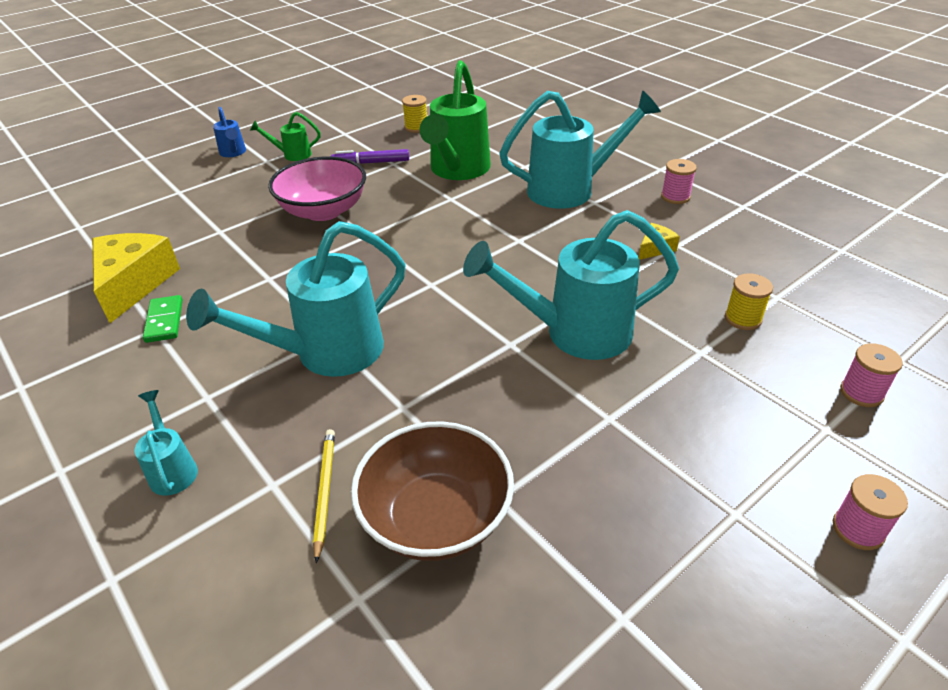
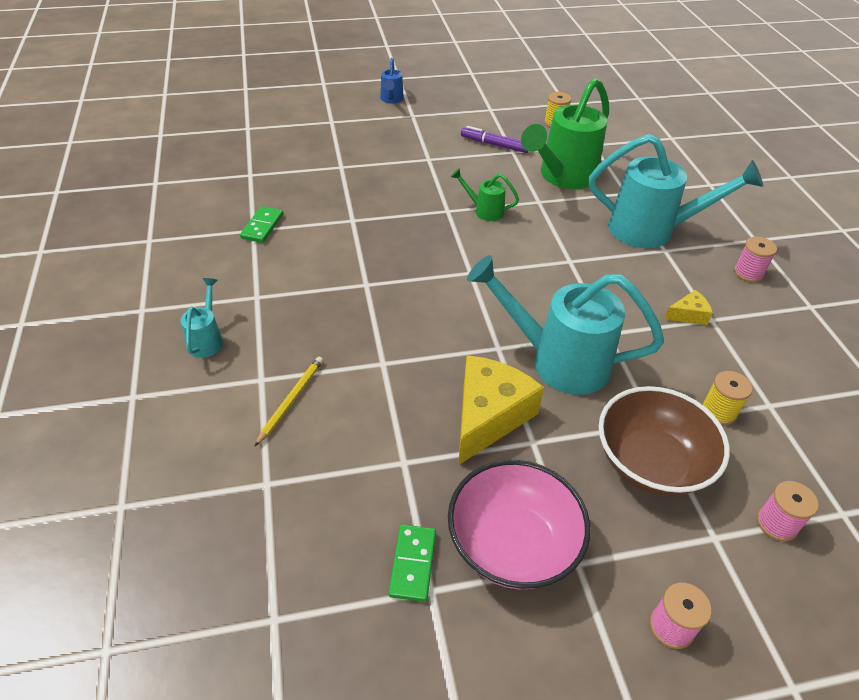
camera: 25 degrees right, 5 degrees up
yellow cheese [92,233,180,323] -> yellow cheese moved to [458,355,544,465]
turquoise watering can [186,221,406,377] -> none
green watering can [250,112,321,161] -> green watering can moved to [451,168,519,221]
pink bowl [268,157,366,221] -> pink bowl moved to [448,460,591,589]
brown bowl [351,421,514,561] -> brown bowl moved to [599,386,730,496]
none -> green domino [389,524,436,602]

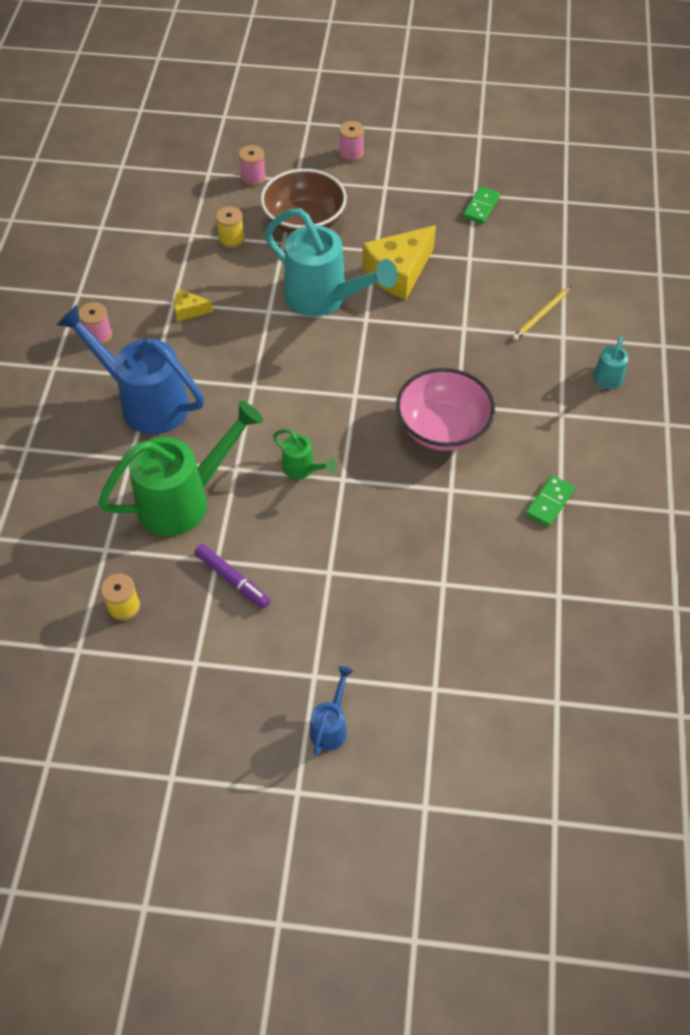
camera: 160 degrees left, 10 degrees up
pink bowl [448,460,591,589] -> pink bowl moved to [396,368,495,451]
turquoise watering can [589,134,763,248] -> blue watering can [56,305,204,434]

